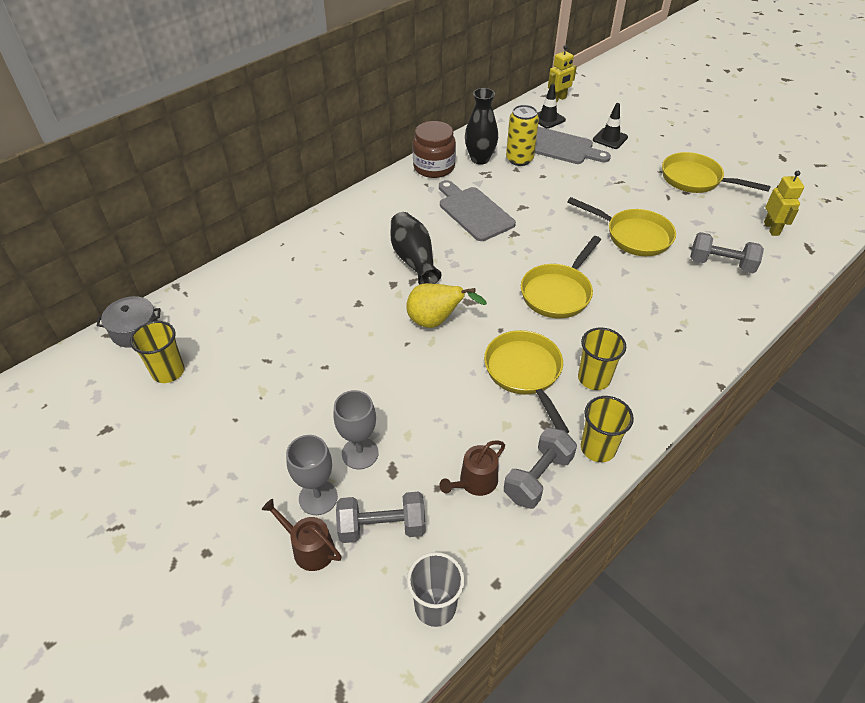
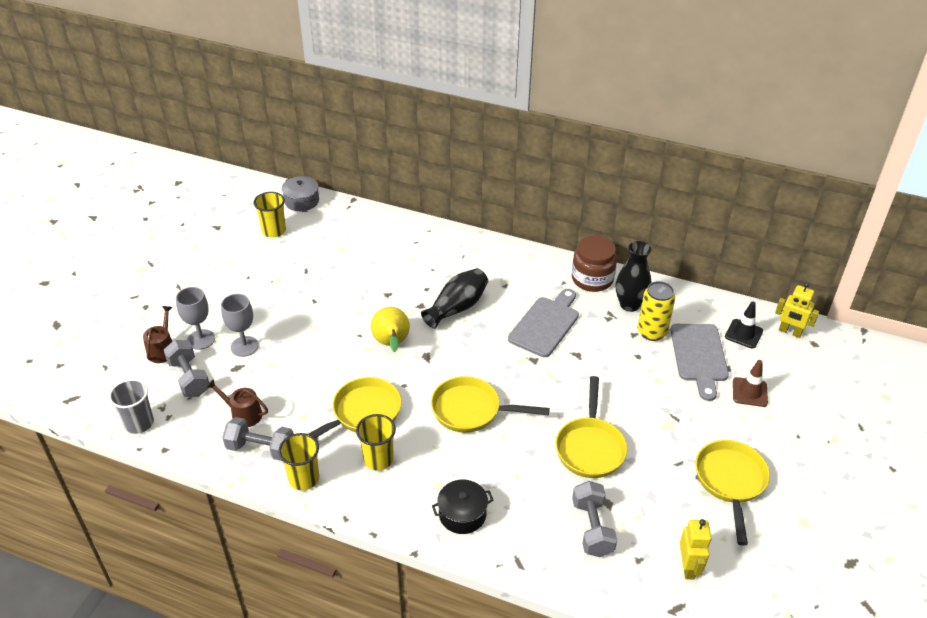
camera: 65 degrees right, 5 degrees down
black traffic cone [593,103,628,149] -> brown traffic cone [733,360,768,407]
yellow robot [764,171,804,236] -> yellow robot turned 60 degrees counterclockwise [680,519,711,579]
none -> black pot [432,480,494,534]

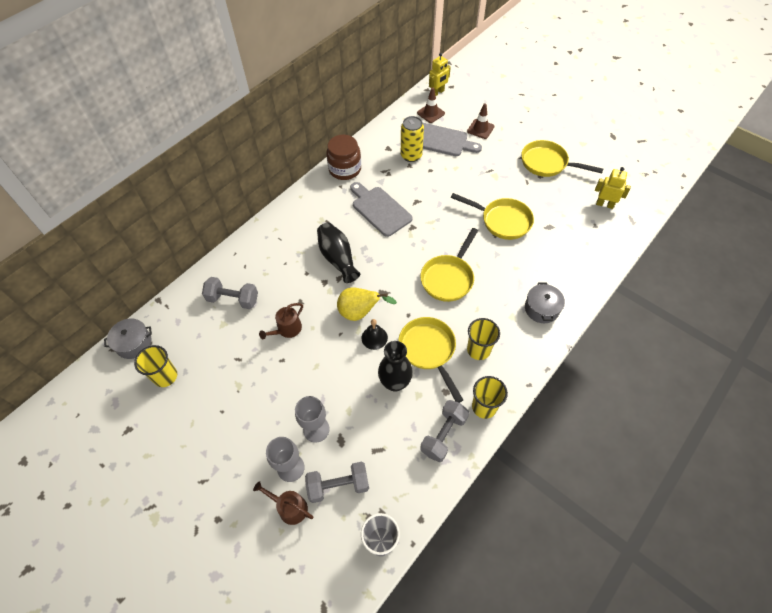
camera: 70 degrees left, 15 degrees up
brown watering can [206,379,268,427] -> brown watering can moved to [259,303,303,339]
black pot [432,480,494,534] -> grey pot [525,283,565,323]
grey dumbbell [572,481,617,557] -> grey dumbbell moved to [202,277,258,309]
black vase [616,241,651,312] -> black vase moved to [378,341,413,392]
black traffic cone [725,302,763,348] -> brown traffic cone [417,88,445,123]
none -> black bell [362,319,388,350]

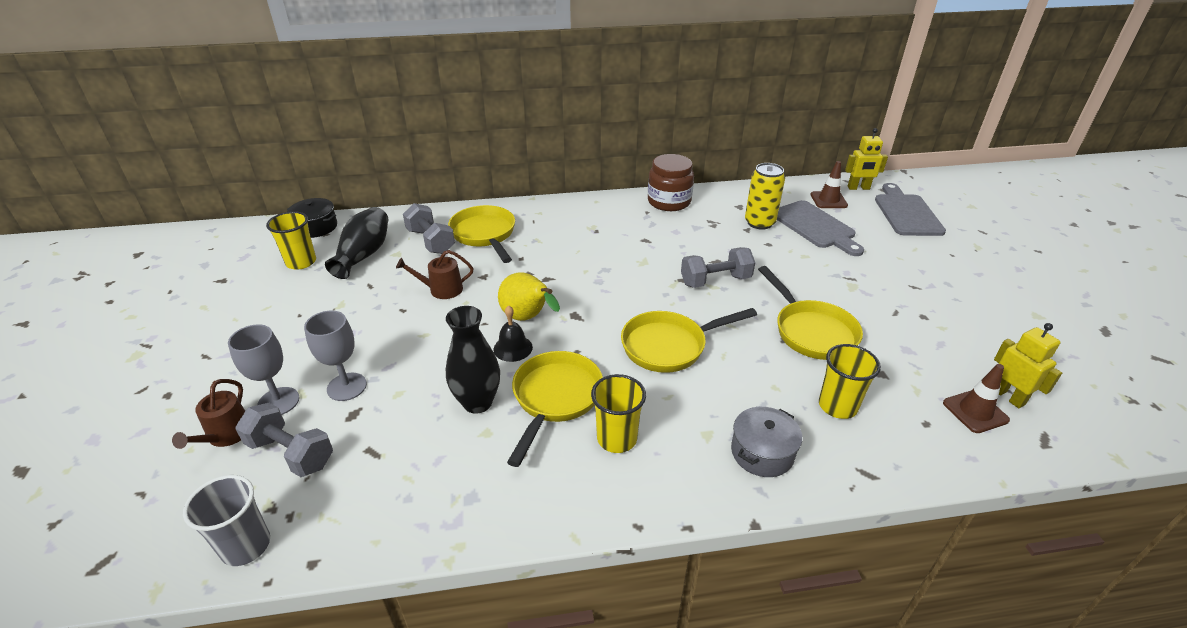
camera: 40 degrees right, 20 degrees down
grey pot [104,319,152,359] -> black pot [287,198,337,238]
brown watering can [253,481,314,525] -> brown watering can turned 150 degrees counterclockwise [172,379,245,449]
black vase [317,223,360,283] -> black vase moved to [325,207,388,279]
grey cutting board [350,182,413,237] -> grey cutting board moved to [875,183,946,236]
grey dumbbell [420,400,469,462] -> grey dumbbell moved to [681,247,755,288]
brown traffic cone [467,103,494,139] -> brown traffic cone moved to [943,364,1010,433]
yellow cup [472,376,508,419] -> yellow cup moved to [819,344,881,419]
yellow pan [521,140,603,177] -> yellow pan moved to [448,205,515,263]

